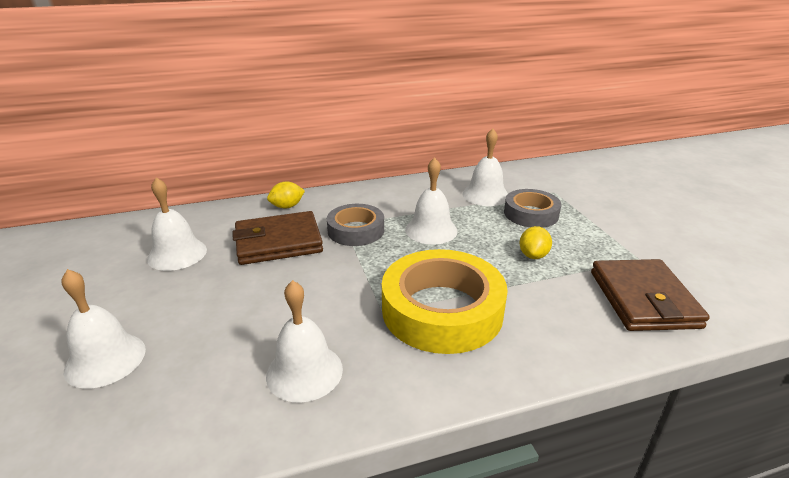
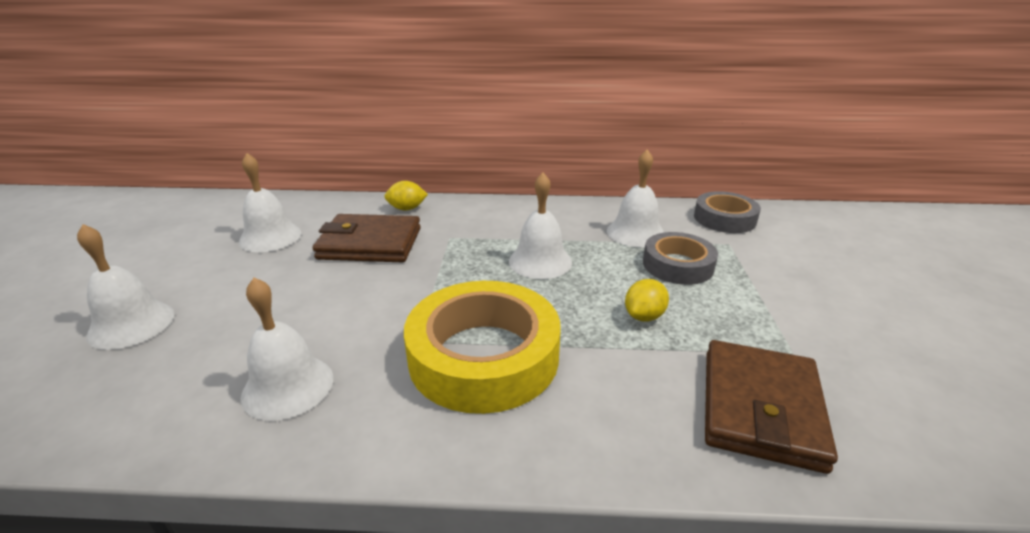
camera: 20 degrees right, 0 degrees up
grey tape [327,204,384,246] -> grey tape moved to [694,191,761,233]

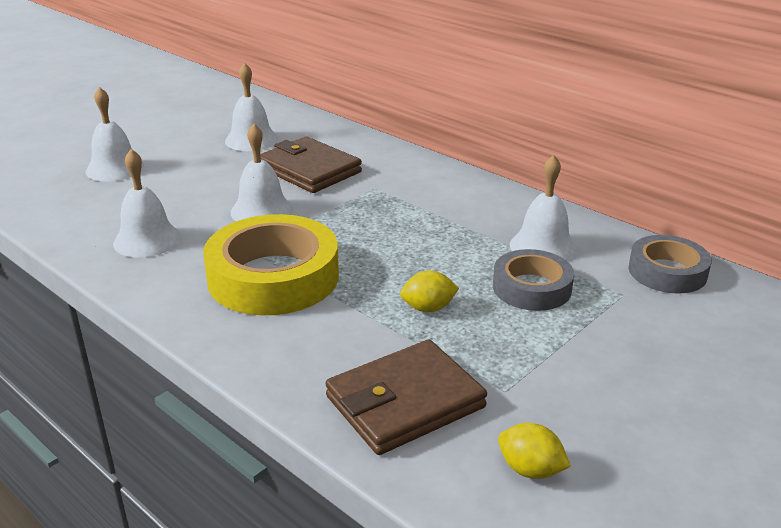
camera: 40 degrees right, 0 degrees up
yellow lemon [384,181,428,210] -> yellow lemon moved to [498,423,571,479]
white bell [509,173,572,279] -> white bell moved to [231,124,293,221]

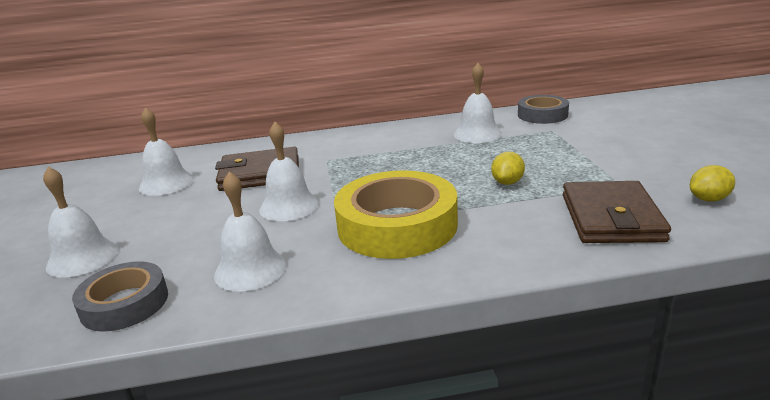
camera: 50 degrees left, 5 degrees down
grey tape [493,249,574,311] -> grey tape moved to [72,261,168,332]

